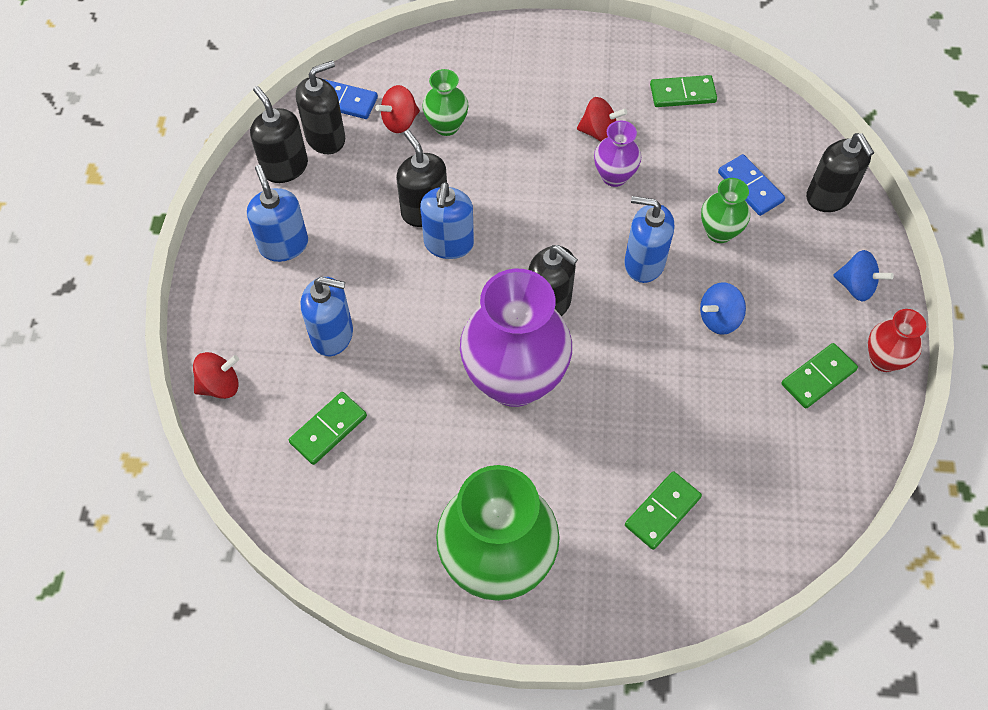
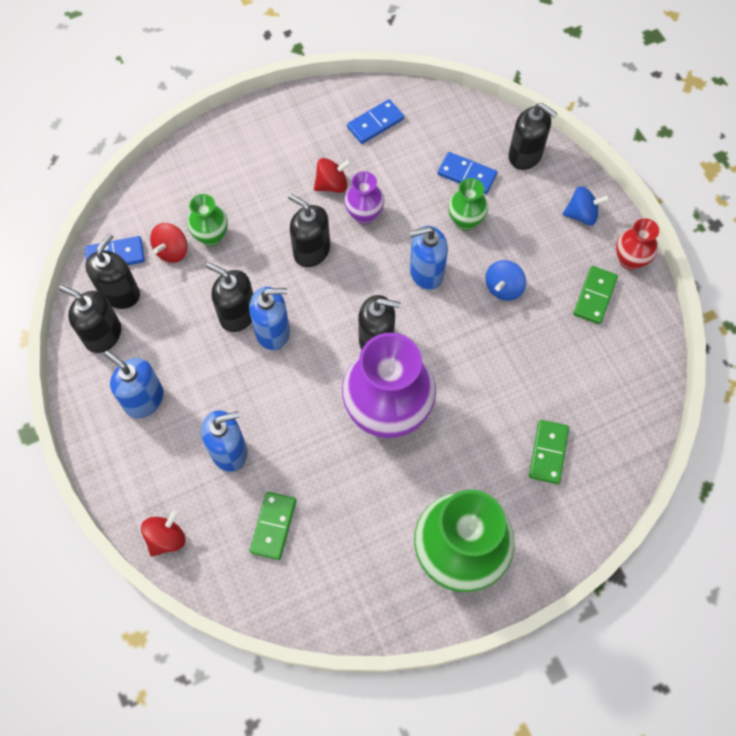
camera: 30 degrees left, 5 degrees up
blue soap dispenser [420,182,474,259] -> blue soap dispenser turned 75 degrees counterclockwise [249,287,290,350]
green domino [650,75,717,107] -> blue domino [347,99,404,144]
none -> black soap dispenser [288,194,330,267]

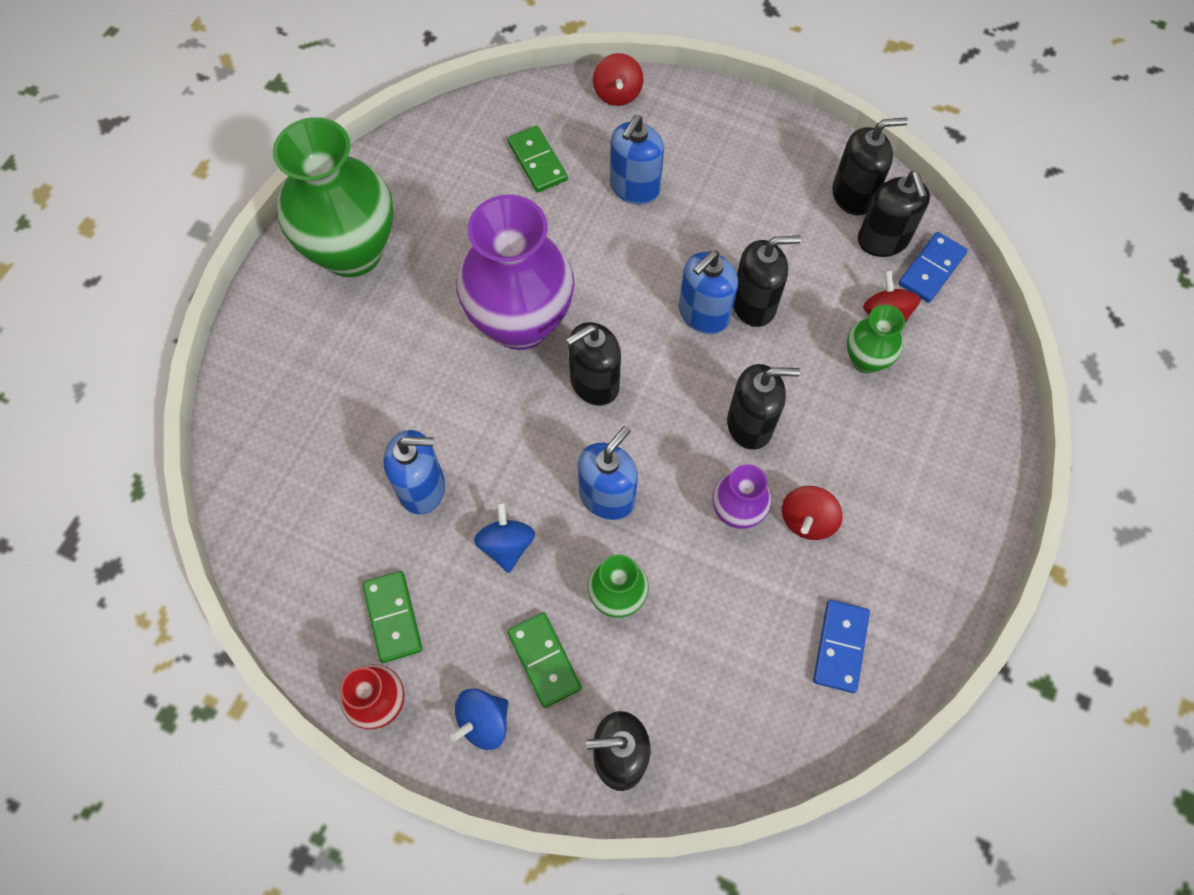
camera: 140 degrees right, 0 degrees up
blue soap dispenser [104,351,164,418] -> blue soap dispenser moved to [383,430,445,515]
blue domino [437,152,497,194] -> none
green domino [529,420,569,484] -> green domino moved to [507,612,582,708]

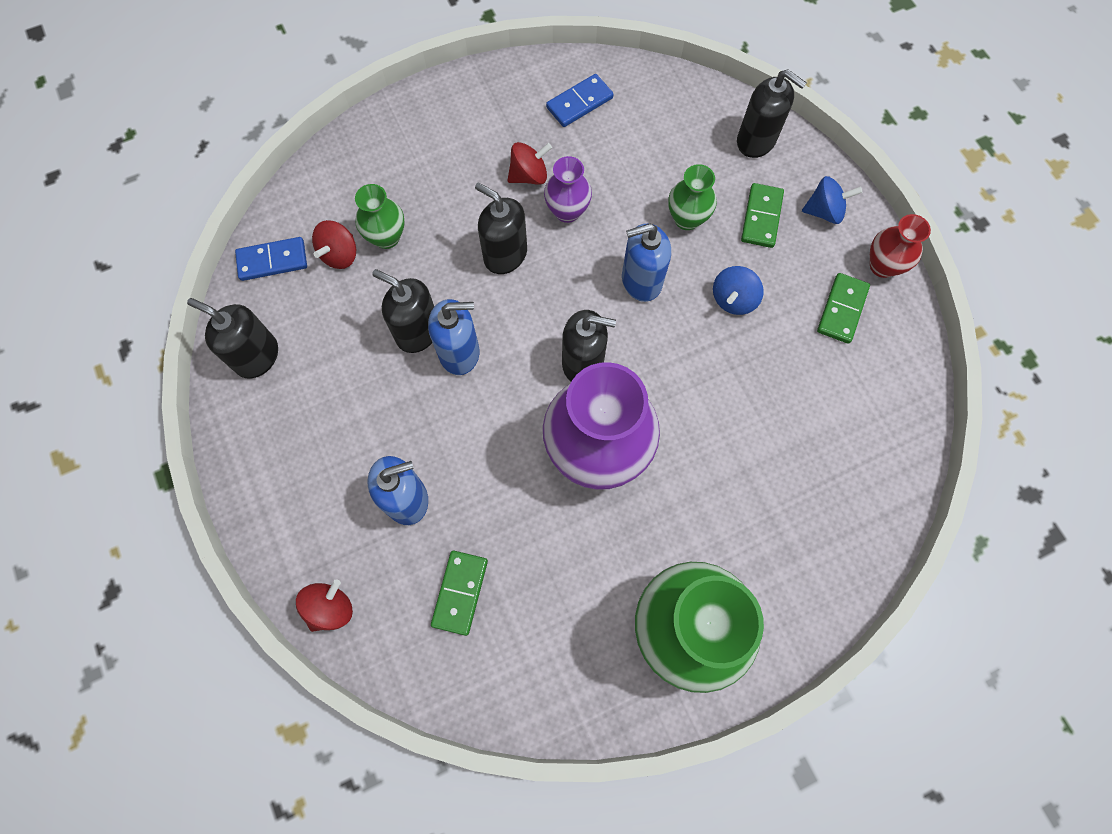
camera: 140 degrees left, 5 degrees up
blue soap dispenser [383,430,445,515] -> none
black soap dispenser [858,171,930,257] -> none

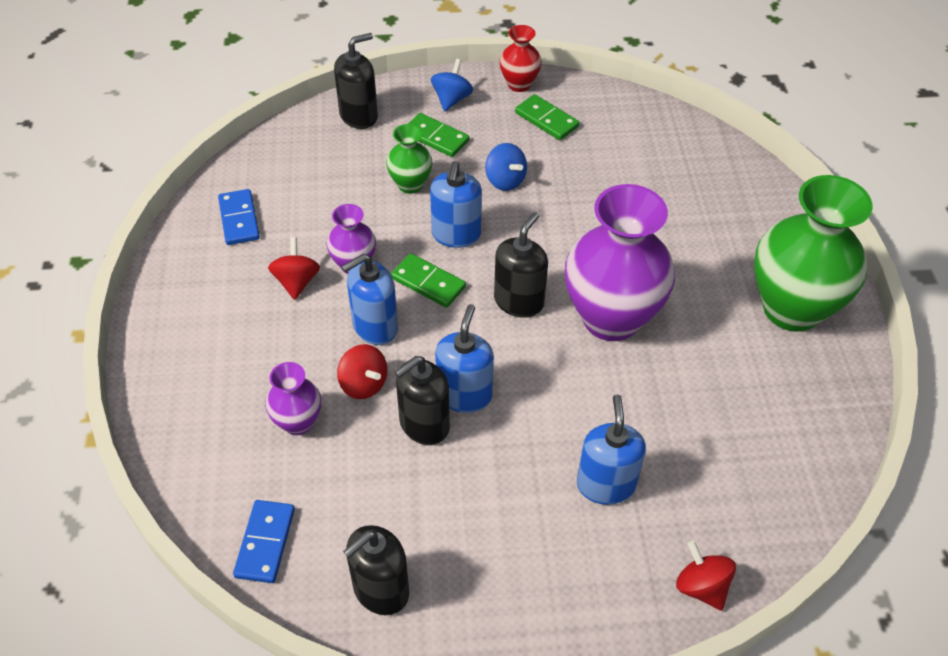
camera: 70 degrees left, 20 degrees down
red spinning top [312,220,356,269] -> red spinning top moved to [337,344,387,399]
green vase [355,184,405,249] -> purple vase [265,362,321,435]
green domino [431,551,488,636] -> green domino moved to [391,253,466,308]
black soap dispenser [475,183,527,274] -> blue soap dispenser [341,254,398,345]

